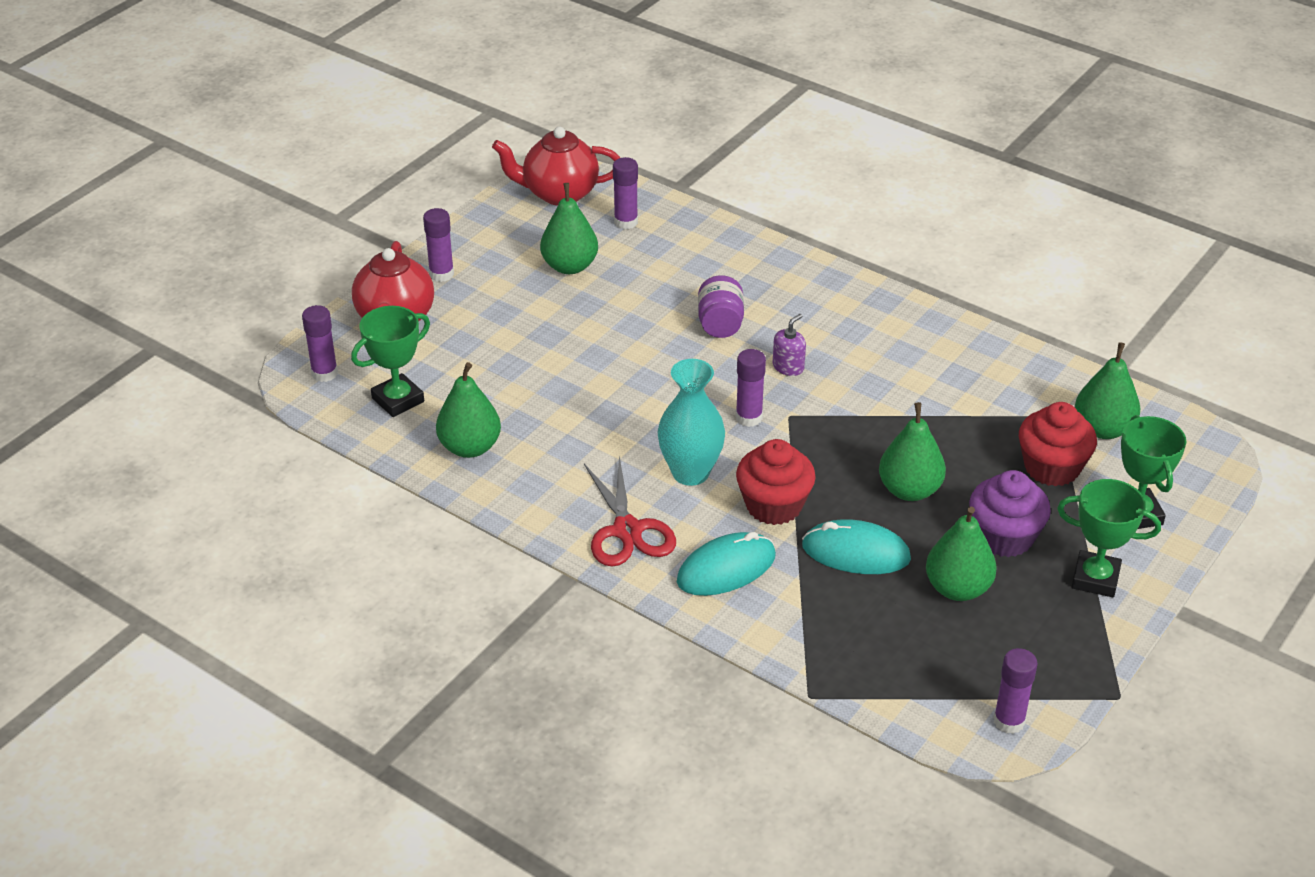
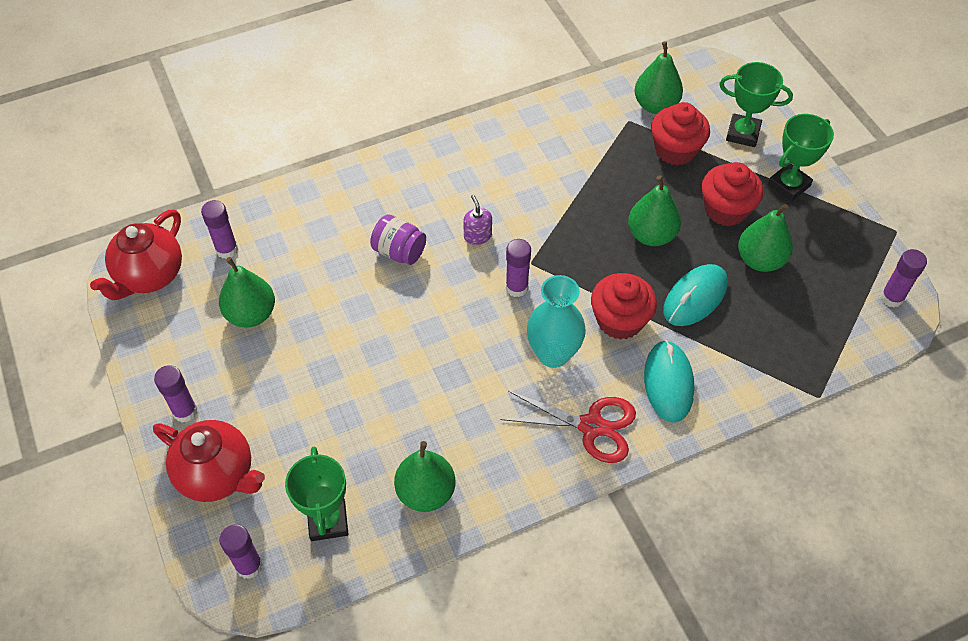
camera: 60 degrees left, 15 degrees up
purple cupcake [969,470,1051,557] -> red cupcake [702,162,763,226]

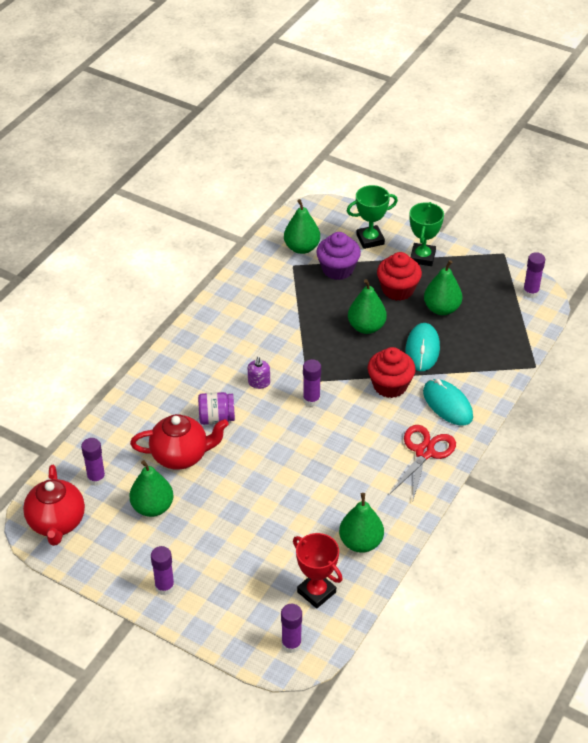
camera: 35 degrees left, 10 degrees down
red teapot [153,420,265,502] -> red teapot moved to [130,414,229,470]
green trophy [285,447,348,541] -> red trophy [293,533,343,609]
purple soap dispenser [463,195,492,245] -> purple soap dispenser turned 120 degrees counterclockwise [248,357,270,389]
red scissors [501,391,636,463] -> red scissors turned 45 degrees counterclockwise [390,425,456,503]
turquoise vase [527,275,586,368] -> none
red cupcake [651,102,710,166] -> purple cupcake [316,232,361,280]

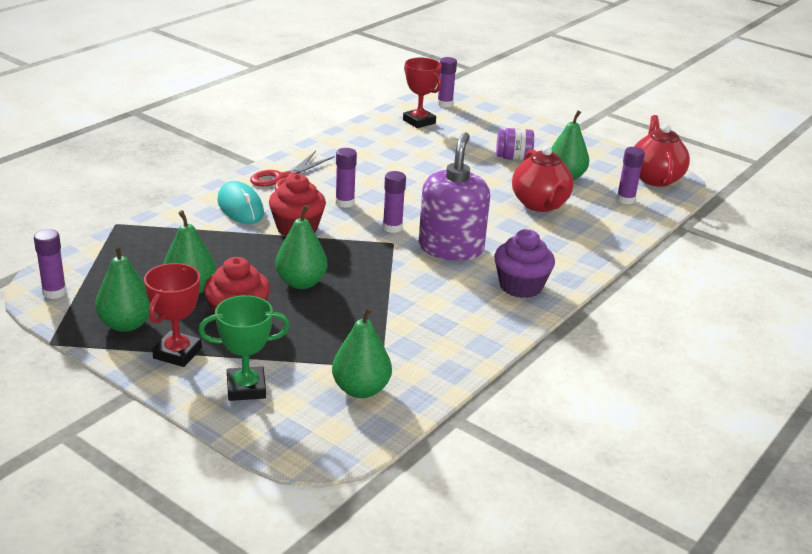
camera: 175 degrees left, 15 degrees down
red teapot [130,414,229,470] -> red teapot turned 105 degrees counterclockwise [512,146,574,212]
purple glue stick [151,546,175,595] -> purple glue stick moved to [335,148,357,208]
purple jar [198,392,235,425] -> purple jar moved to [496,128,534,161]
purple soap dispenser [248,357,270,389] -> purple soap dispenser [419,132,490,261], size x2.47
purple cupcake [316,232,361,280] -> purple cupcake moved to [494,229,555,298]
green pear [339,493,384,553] -> green pear moved to [95,244,150,332]
turquoise mouse [406,323,440,371] -> none
green trophy [409,202,444,266] -> red trophy [144,263,202,367]

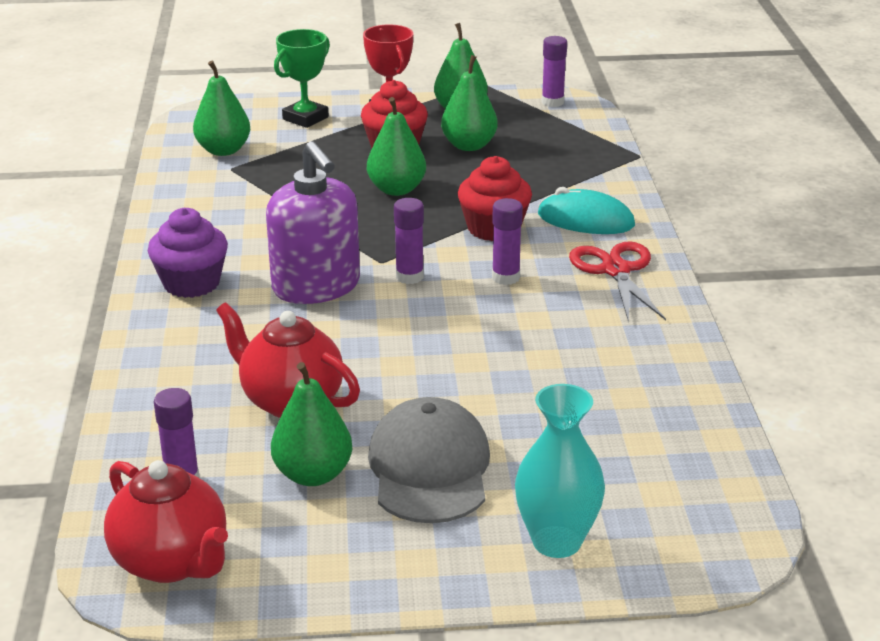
camera: 140 degrees right, 0 degrees up
red trophy [403,58,441,128] -> none
purple glue stick [437,57,457,108] -> none
purple jar [496,128,534,161] -> grey cap [368,397,490,523]
none -> turquoise vase [515,384,605,558]

